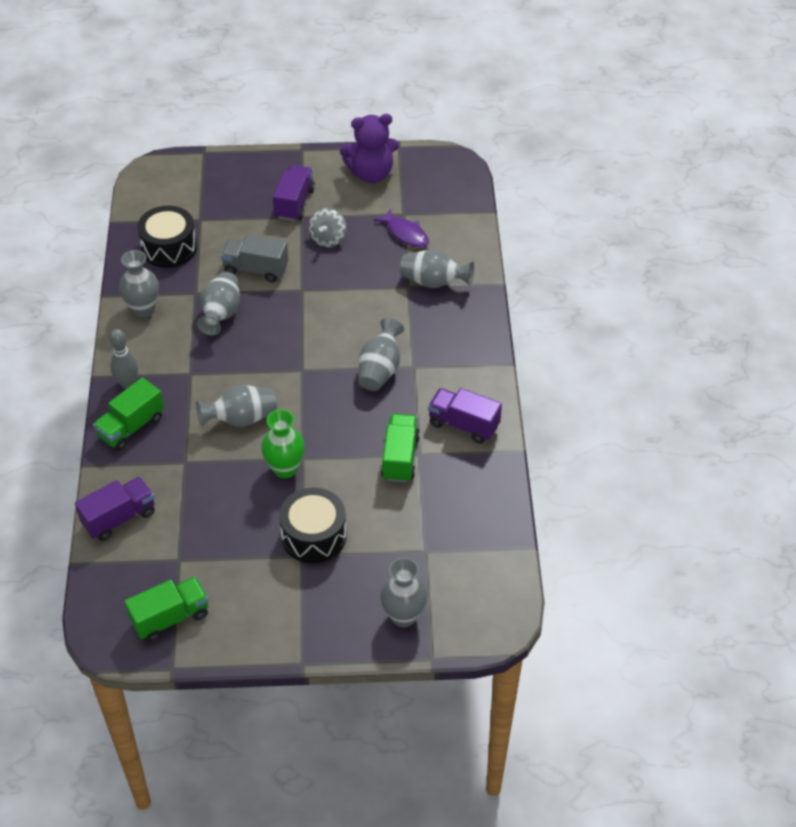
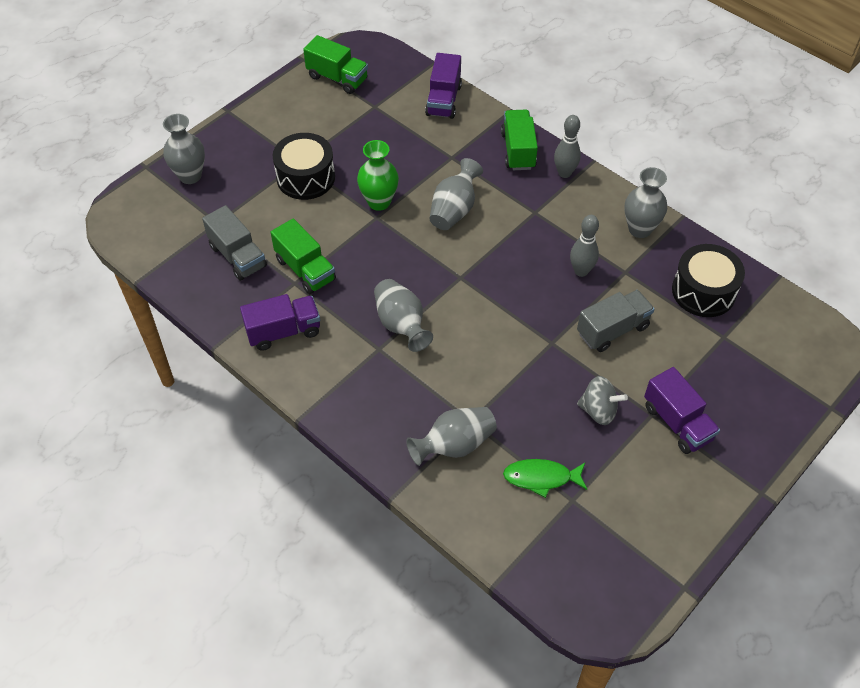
camera: 135 degrees right, 5 degrees up
green truck [125,577,209,642] -> green truck turned 75 degrees counterclockwise [303,35,368,94]
grey vase [197,272,240,335] -> grey bowling pin [570,215,599,277]
grey spinning top [308,208,347,248] -> grey spinning top turned 135 degrees clockwise [577,376,628,425]
purple teddy bear [340,114,399,183] -> none
purple fish [374,209,429,248] -> green fish [503,459,587,498]
none -> grey truck [202,205,267,281]

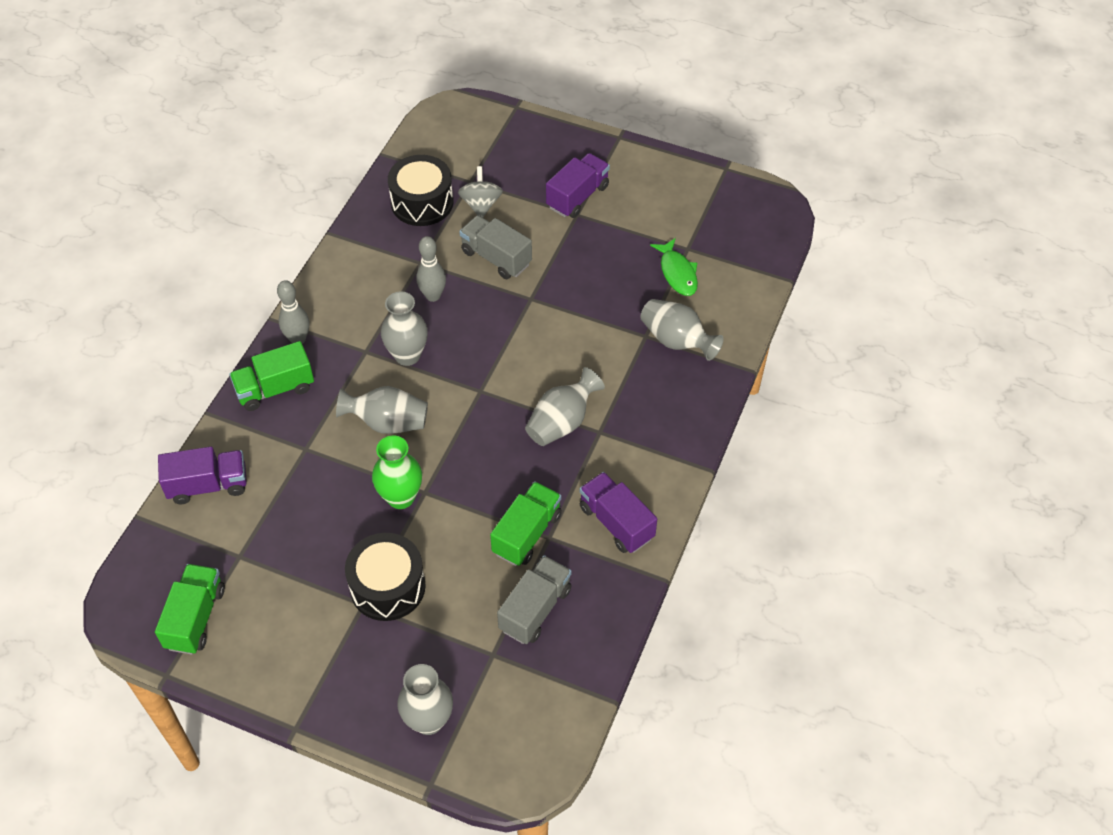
camera: 110 degrees left, 0 degrees up
grey spinning top [577,376,628,425] -> grey spinning top moved to [458,166,503,218]
grey vase [624,167,667,238] -> grey vase moved to [381,291,428,366]

